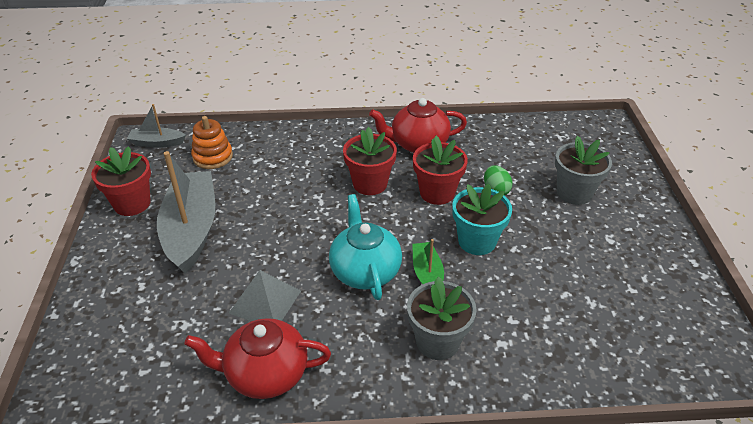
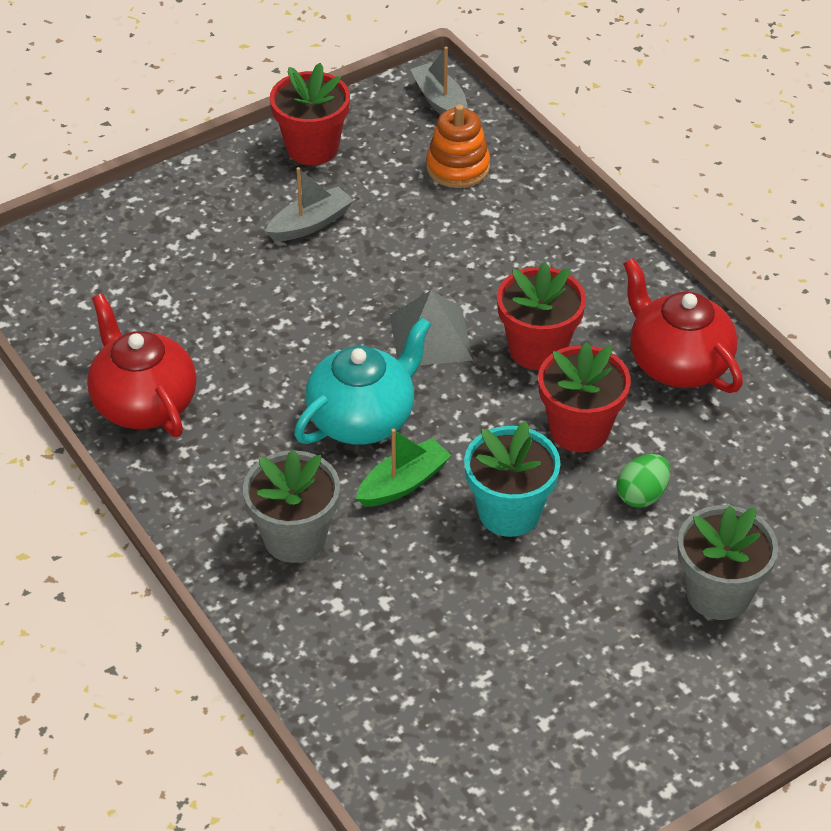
camera: 60 degrees right, 5 degrees up
grey boat [157,151,215,274] -> grey boat [265,167,353,241], size x0.49
grey pyramid [229,270,301,321] -> grey pyramid moved to [390,290,473,366]

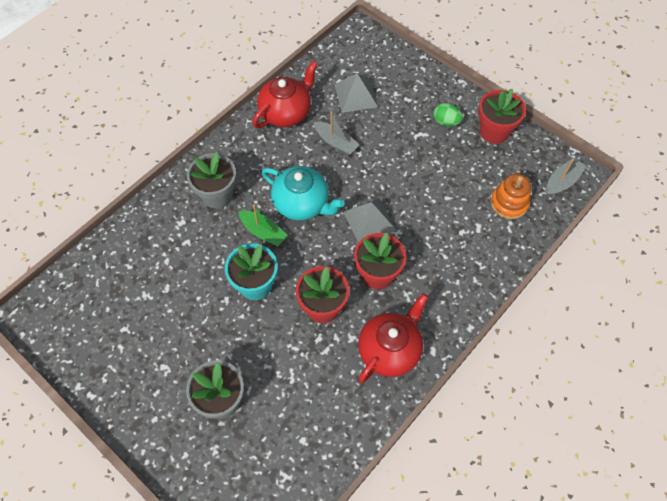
camera: 75 degrees right, 15 degrees up
grey boat [265,167,353,241] -> grey boat moved to [314,112,359,155]
green egg [617,454,670,508] -> green egg moved to [434,103,463,126]
none -> grey pyramid [334,73,378,113]

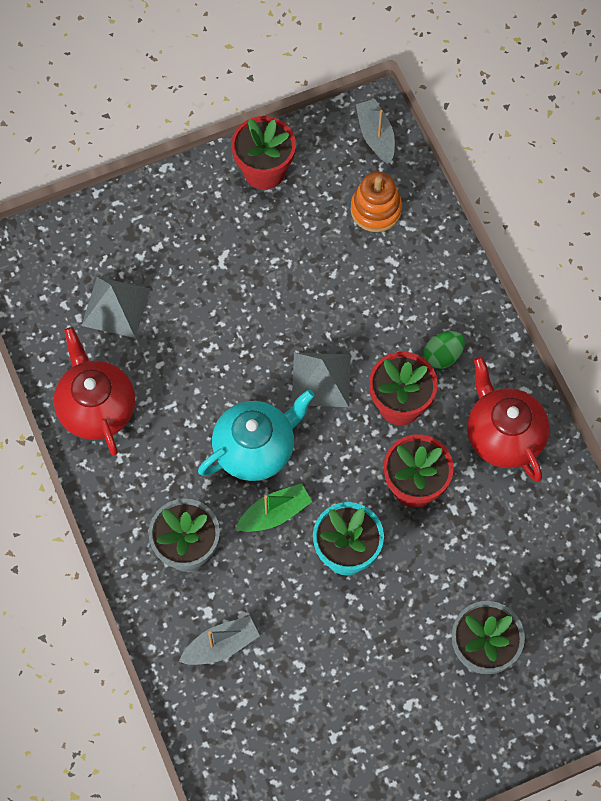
camera: 65 degrees left, 5 degrees up
grey boat [314,112,359,155] -> grey boat moved to [179,616,260,665]
green egg [434,103,463,126] -> green egg moved to [424,331,465,369]

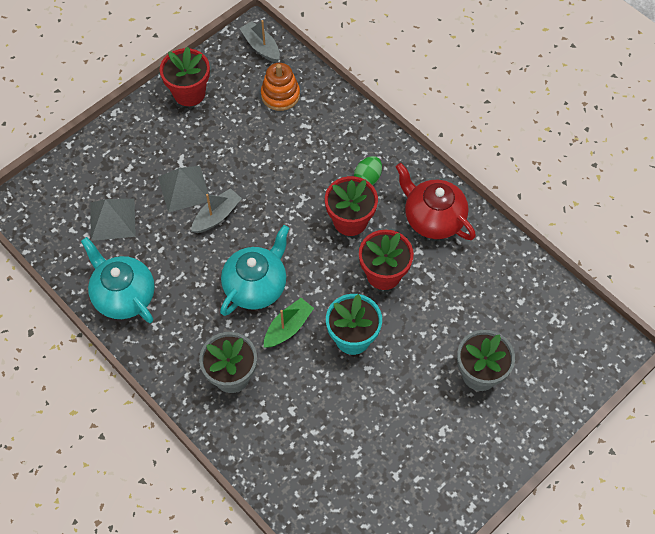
camera: 20 degrees left, 5 degrees down
red teapot [54,327,135,455] -> turquoise teapot [81,237,155,323]
grey boat [179,616,260,665] -> grey boat moved to [191,188,242,233]
grey pyramid [292,353,351,407] -> grey pyramid moved to [158,166,210,213]

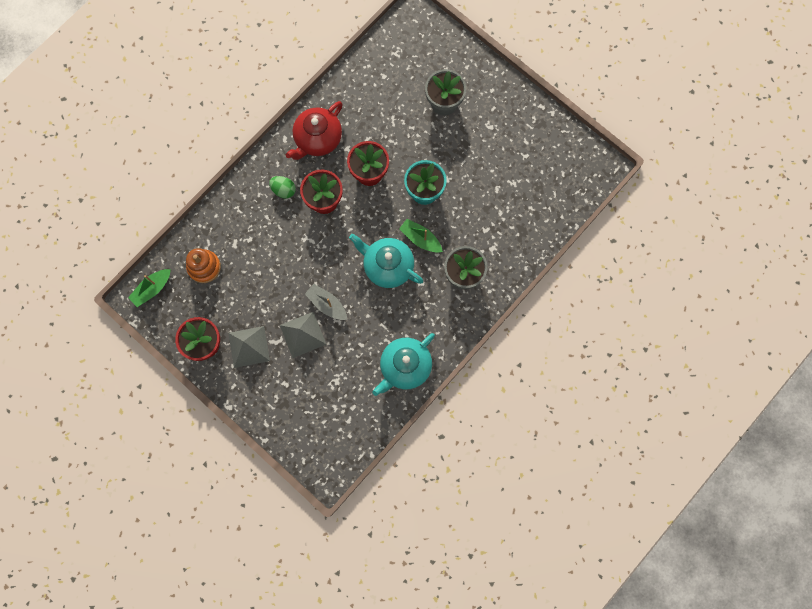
camera: 95 degrees left, 15 degrees up
grey pyramid [90,199,136,241] -> grey pyramid moved to [228,326,270,368]
grey boat [239,20,280,63] -> green boat [128,269,171,307]

